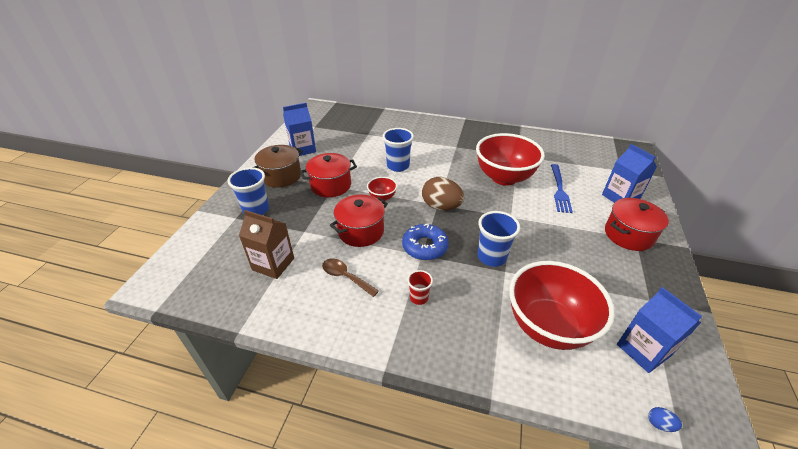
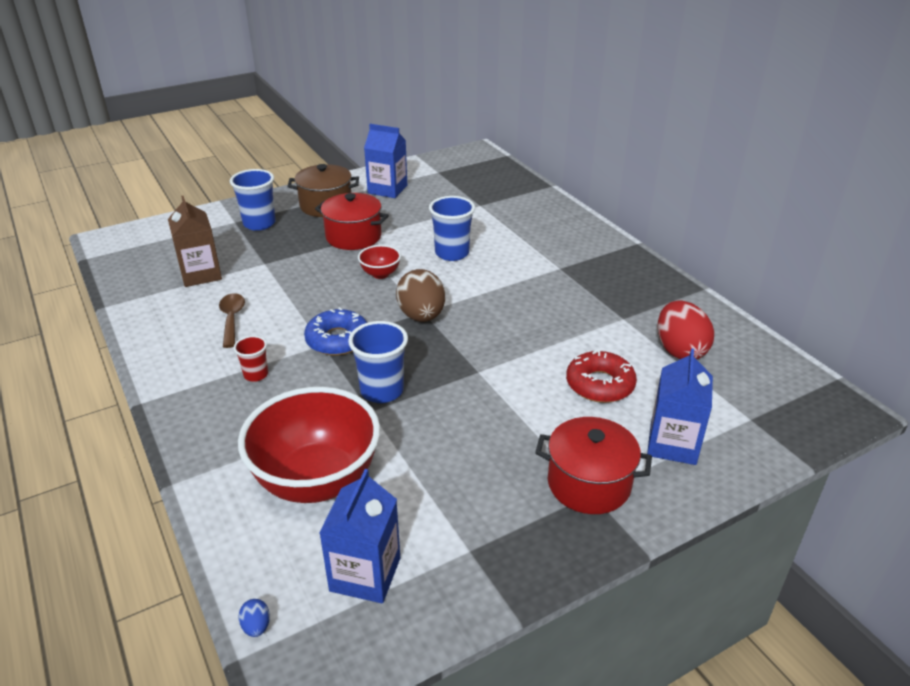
camera: 45 degrees right, 5 degrees down
red pot [330,194,388,247] -> none
red bowl [476,133,545,186] -> none
blue fork [551,164,573,213] -> red donut [566,350,637,403]
none -> red egg [658,301,714,359]

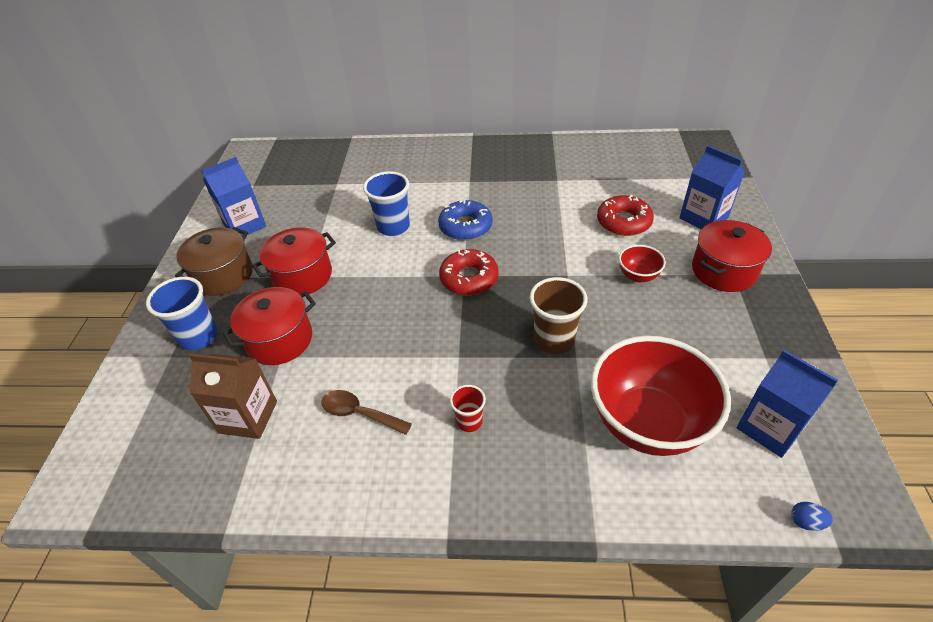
camera: 55 degrees left, 10 degrees up
blue donut [304,307,367,355] -> blue donut moved to [438,199,492,240]
blue cup [348,321,408,403] -> brown cup [529,277,588,354]
red bowl [358,245,401,279] -> red bowl moved to [619,245,666,282]
brown egg [396,269,445,322] -> red donut [439,249,499,295]
red egg [658,301,714,359] -> none
none -> red pot [223,287,316,365]

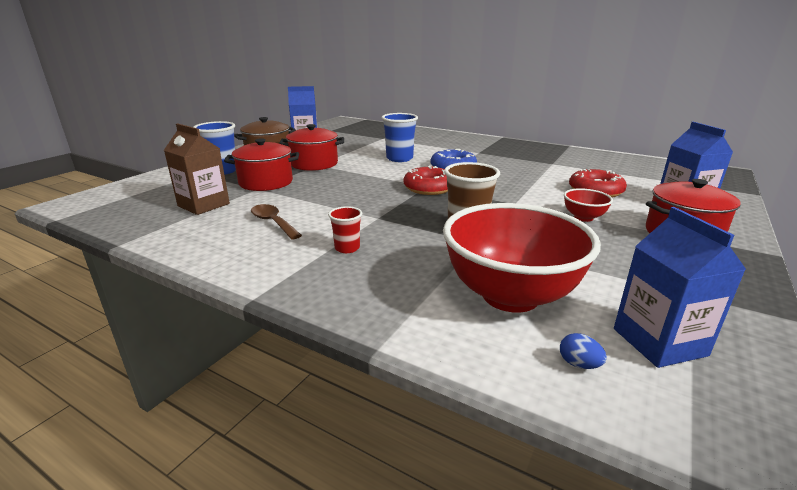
camera: 25 degrees right, 20 degrees down
blue egg [791,502,833,531] -> blue egg moved to [560,333,607,369]

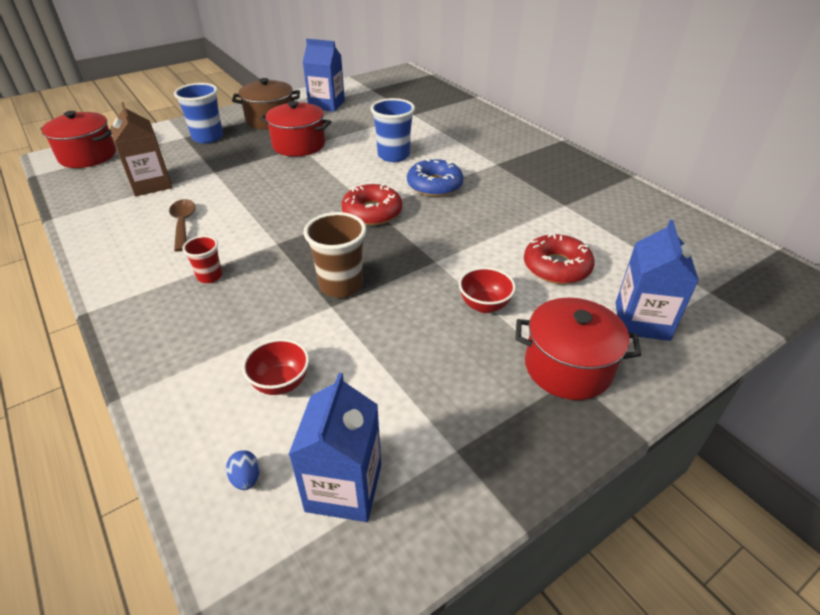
camera: 25 degrees right, 15 degrees up
red pot [224,138,299,191] -> red pot moved to [41,111,116,168]
red bowl [443,203,601,313] -> red bowl [242,339,309,395], size x0.44

